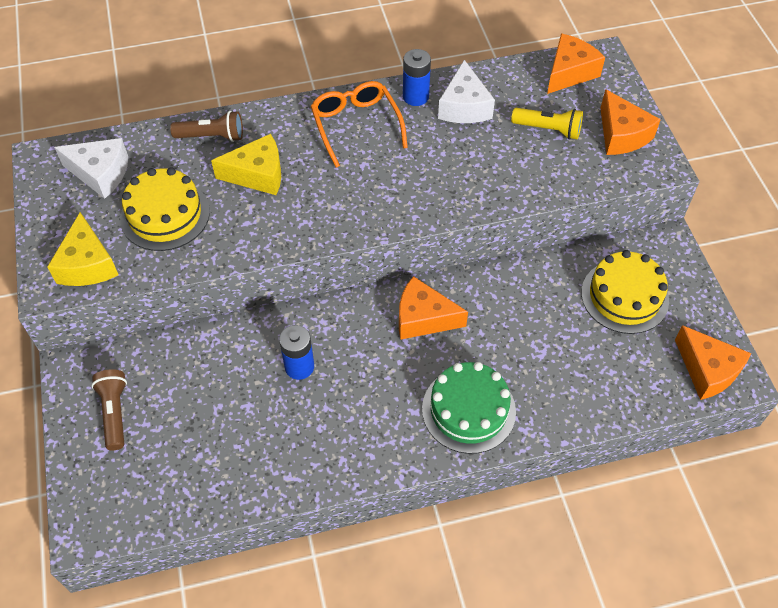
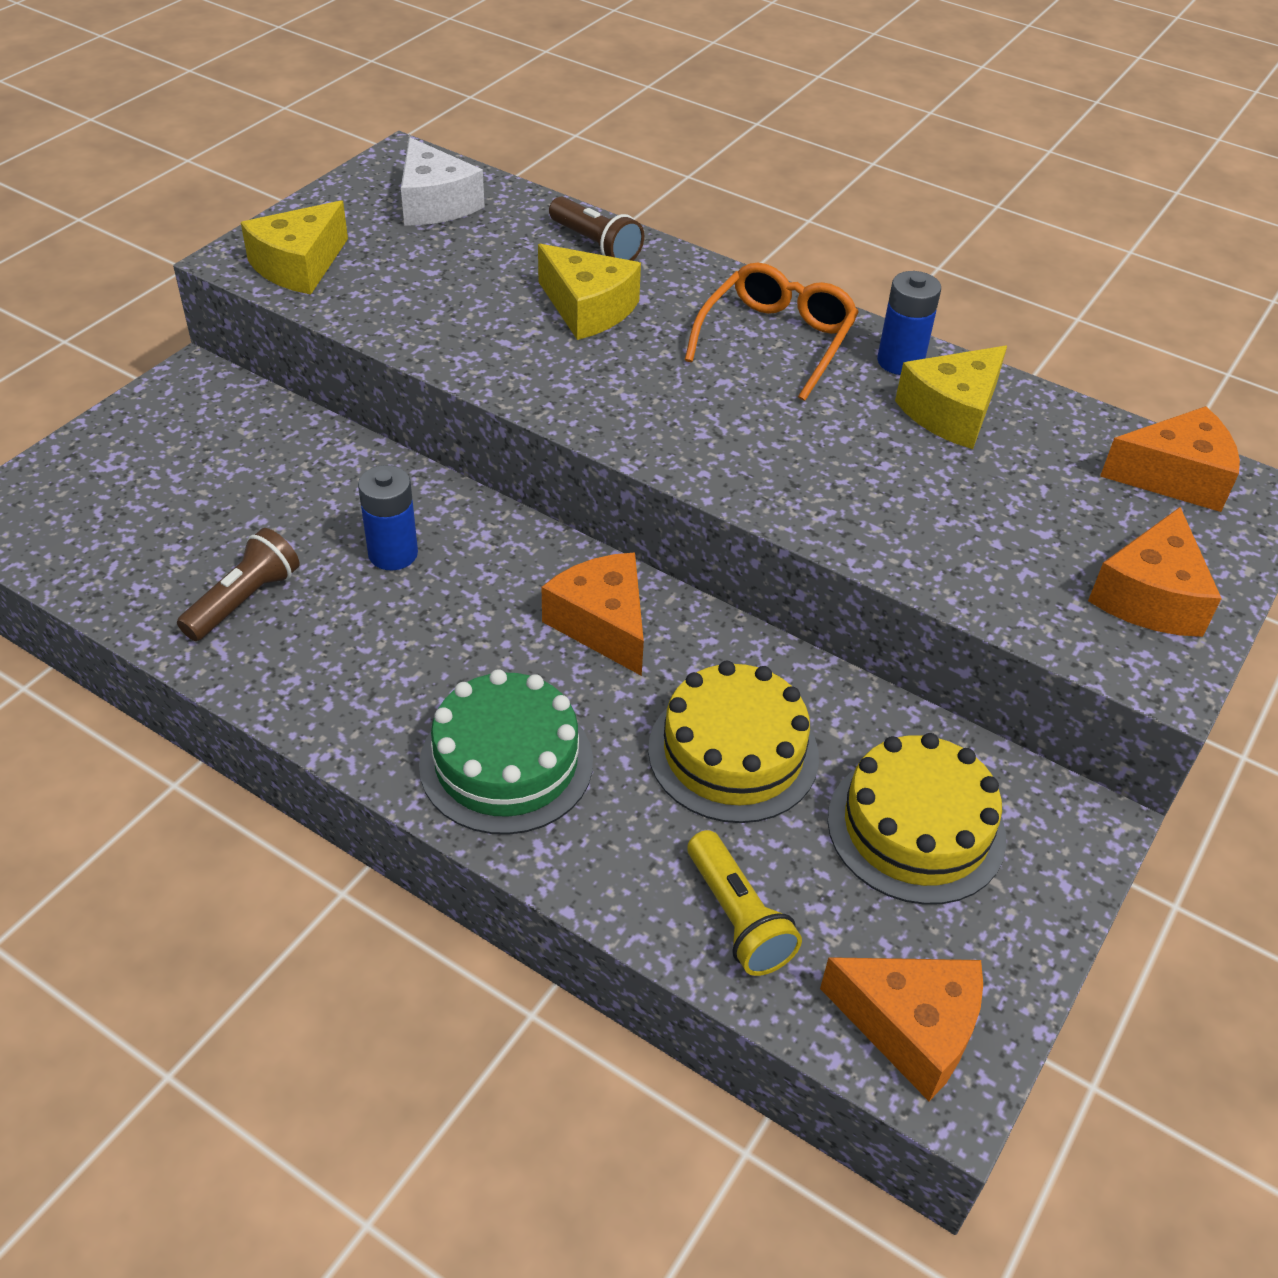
camera: 45 degrees right, 10 degrees down
brown flashlight [92,369,127,450] -> brown flashlight moved to [177,528,300,641]
yellow cake [120,167,210,251] -> yellow cake moved to [648,661,819,823]
white cheese [438,60,495,123] -> yellow cheese [895,346,1007,449]
yellow flashlight [511,108,583,139] -> yellow flashlight moved to [687,830,802,976]
orange cheese [675,325,751,400] -> orange cheese turned 75 degrees counterclockwise [820,957,983,1101]

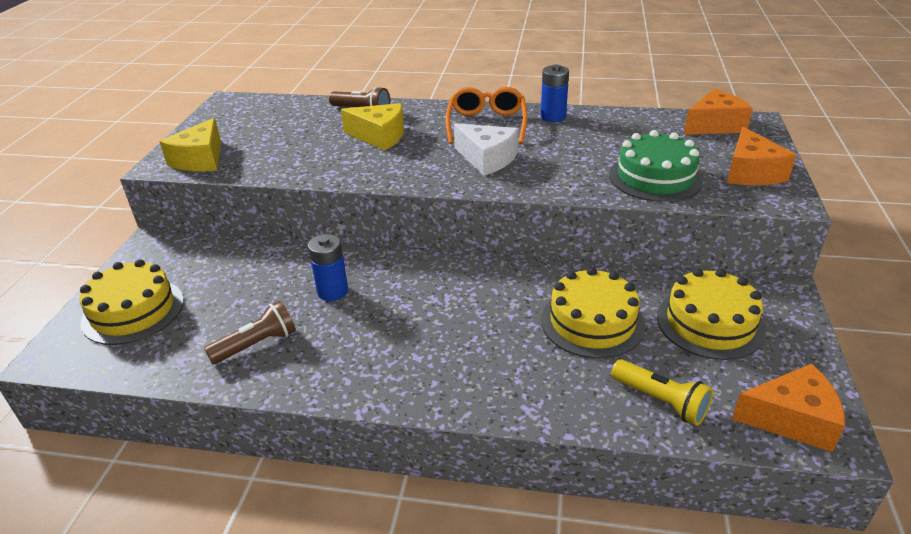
camera: 20 degrees left, 10 degrees down
brown flashlight [177,528,300,641] -> brown flashlight turned 45 degrees clockwise [204,300,296,364]
white cheese [401,137,484,226] -> white cheese moved to [454,123,518,176]
green cake [419,669,593,835] -> green cake moved to [609,130,703,202]
orange cheese [542,553,644,676] -> none
yellow cheese [895,346,1007,449] -> none
none -> yellow cake [79,259,184,345]

